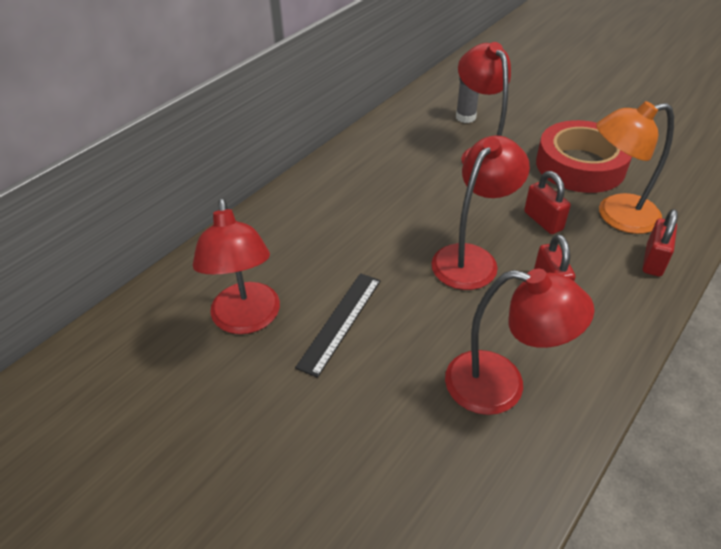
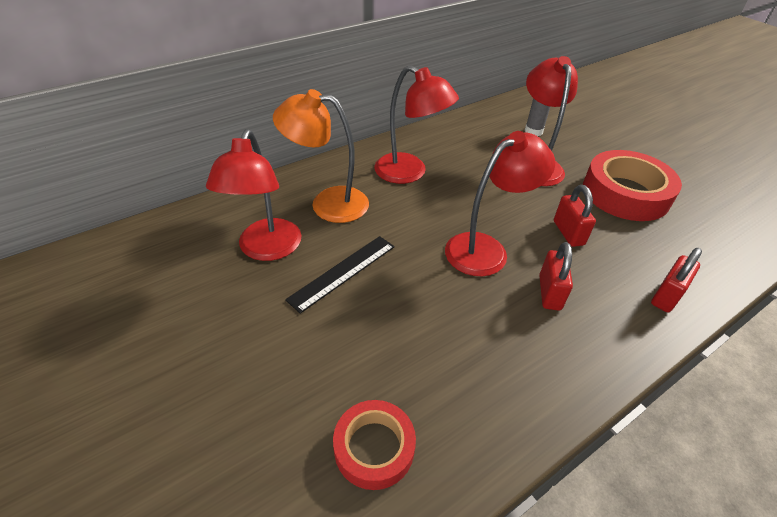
camera: 15 degrees right, 0 degrees up
red lamp [445,269,594,415] -> red lamp moved to [374,65,459,184]
orange lamp [596,101,674,234] -> orange lamp moved to [273,89,369,223]
none -> red tape [333,400,416,490]

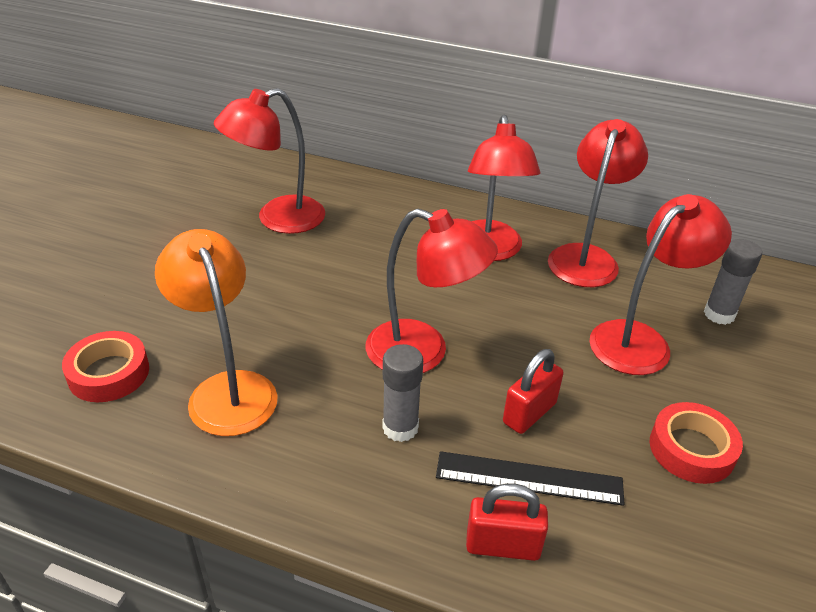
camera: 55 degrees right, 5 degrees down
orange lamp [273,89,369,223] -> orange lamp moved to [155,229,278,436]
black ruler [285,236,395,314] -> black ruler moved to [436,451,625,506]
red padlock [539,242,573,311] -> grey glue stick [382,344,423,442]
red tape [583,150,682,221] -> red tape [650,402,743,484], size x0.58
none -> red lamp [548,119,648,287]

